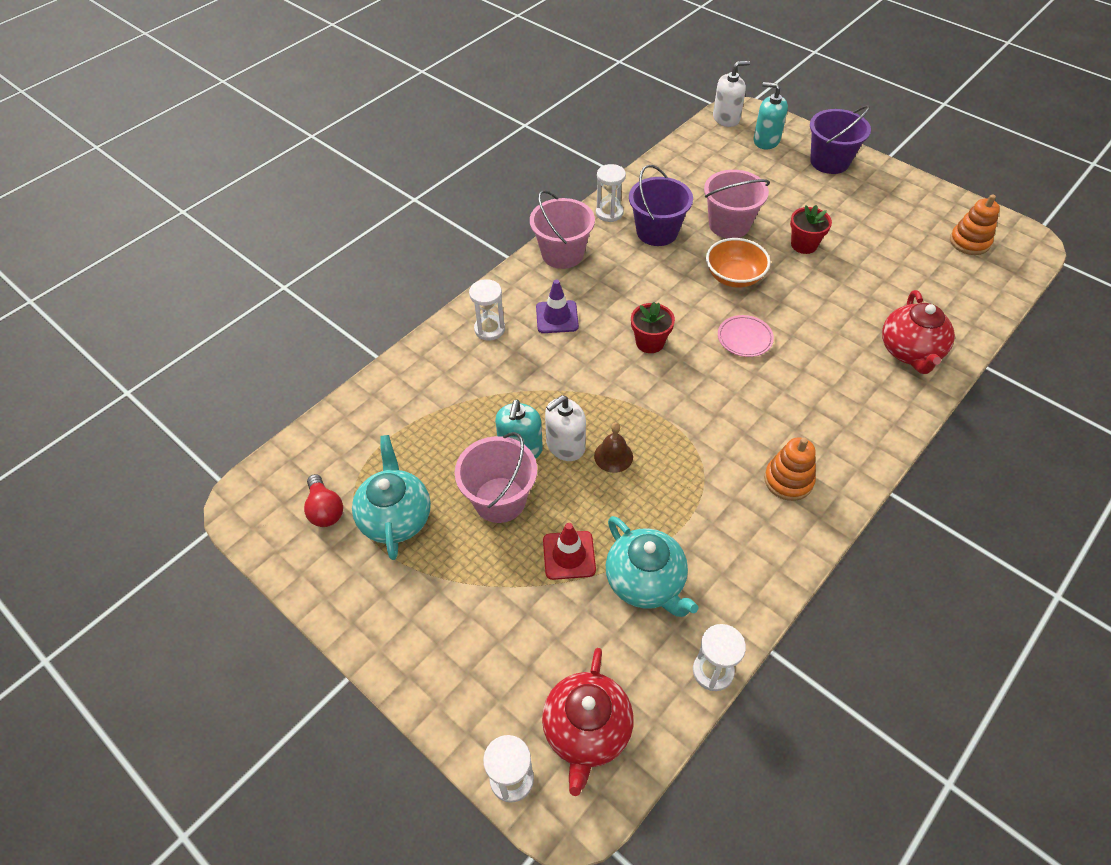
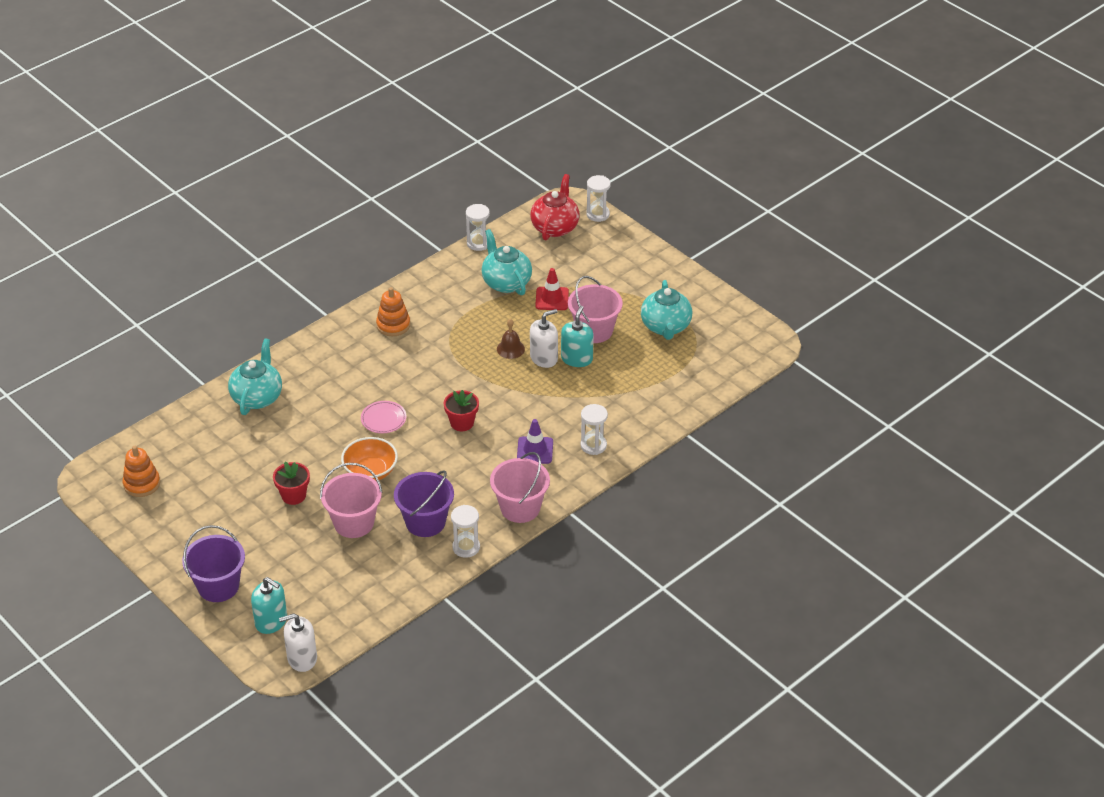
camera: 175 degrees left, 10 degrees down
red light bulb [304,474,343,527] -> none
red teapot [882,290,955,374] -> turquoise teapot [228,338,282,415]

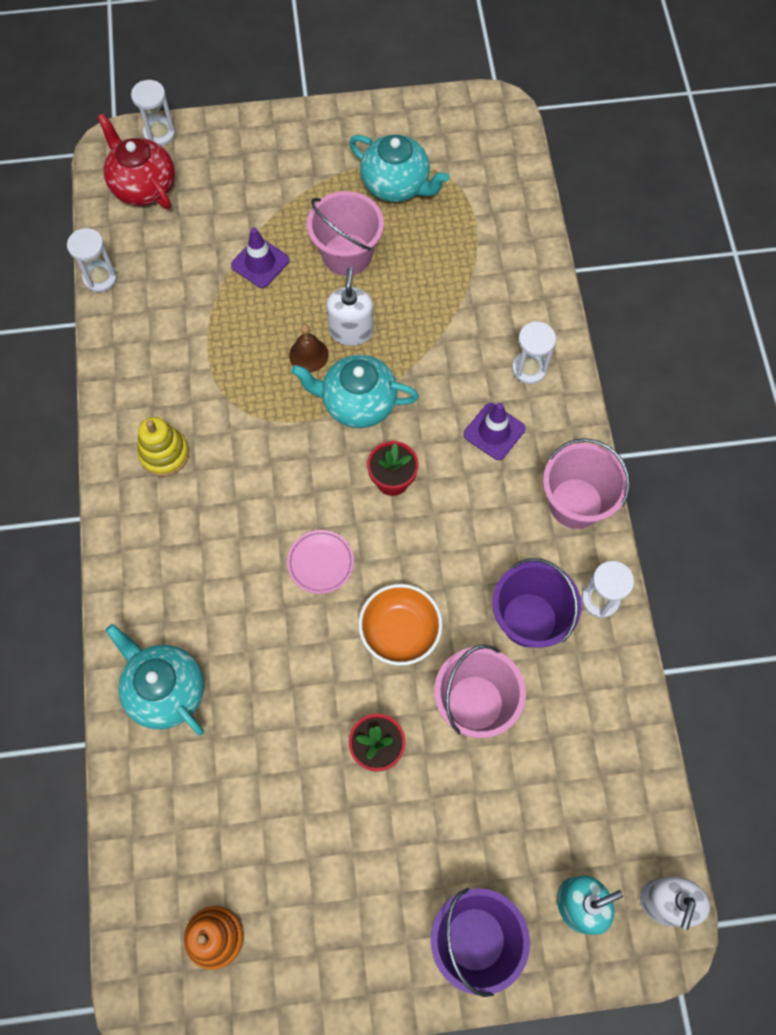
camera: 55 degrees left, 25 degrees up
orange stacking toy [376,287,410,336] -> yellow stacking toy [137,417,189,476]
turquoise teapot [481,229,532,295] -> turquoise teapot moved to [291,355,419,428]
red traffic cone [535,268,569,310] -> purple traffic cone [231,228,290,288]
turquoise soap dispenser [561,306,593,367] -> none

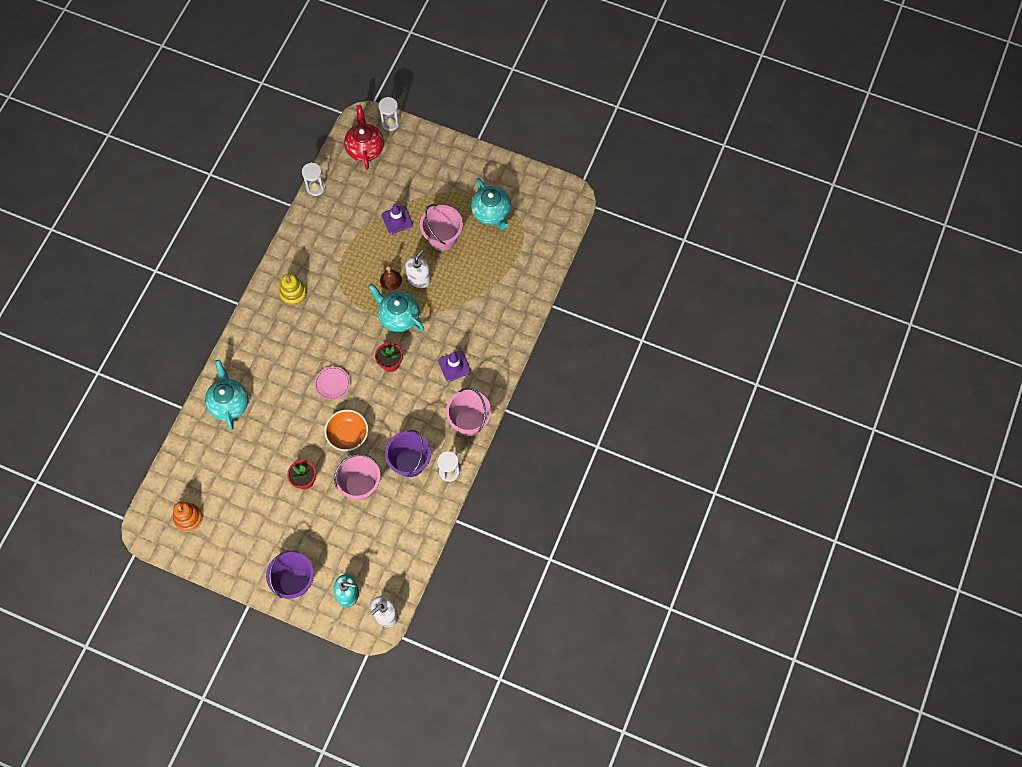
camera: 30 degrees right, 0 degrees up
white hourglass [512,321,556,384] -> none

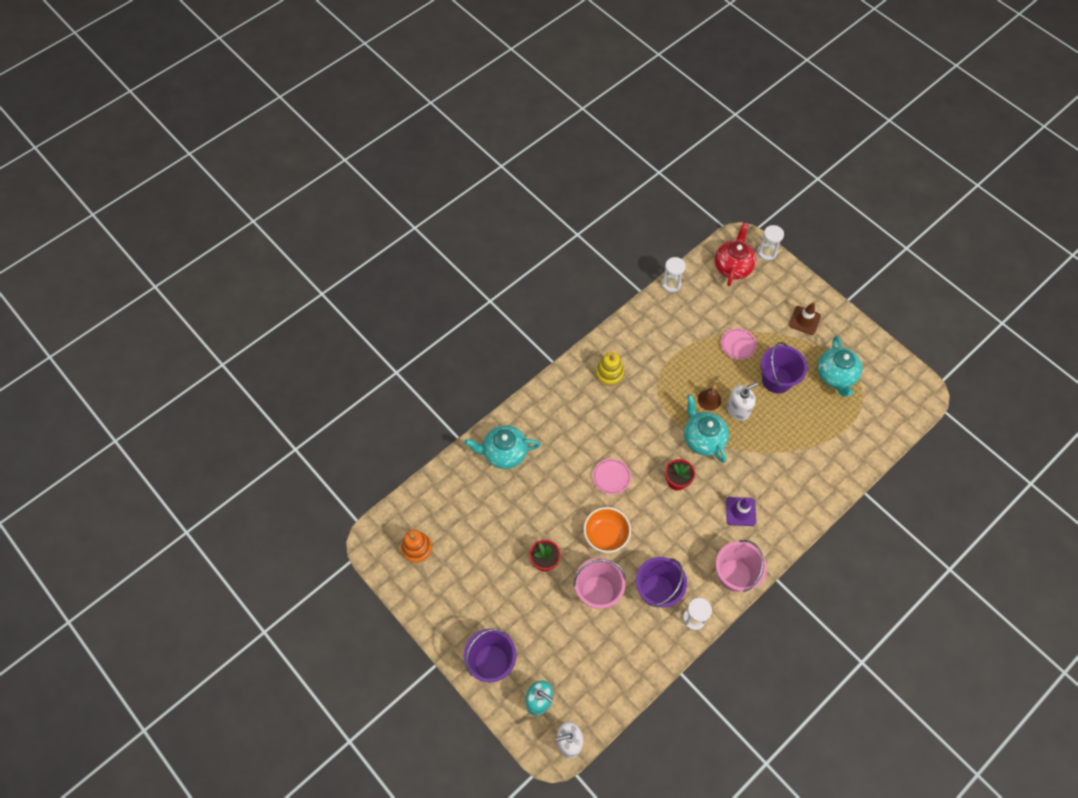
camera: 25 degrees right, 5 degrees down
turquoise teapot [205,360,248,430] -> turquoise teapot turned 105 degrees counterclockwise [465,425,540,469]
purple traffic cone [382,204,413,234] -> pink plate [721,328,757,360]
pink bucket [420,204,463,251] -> purple bucket [761,342,807,394]
none -> brown traffic cone [789,302,821,335]

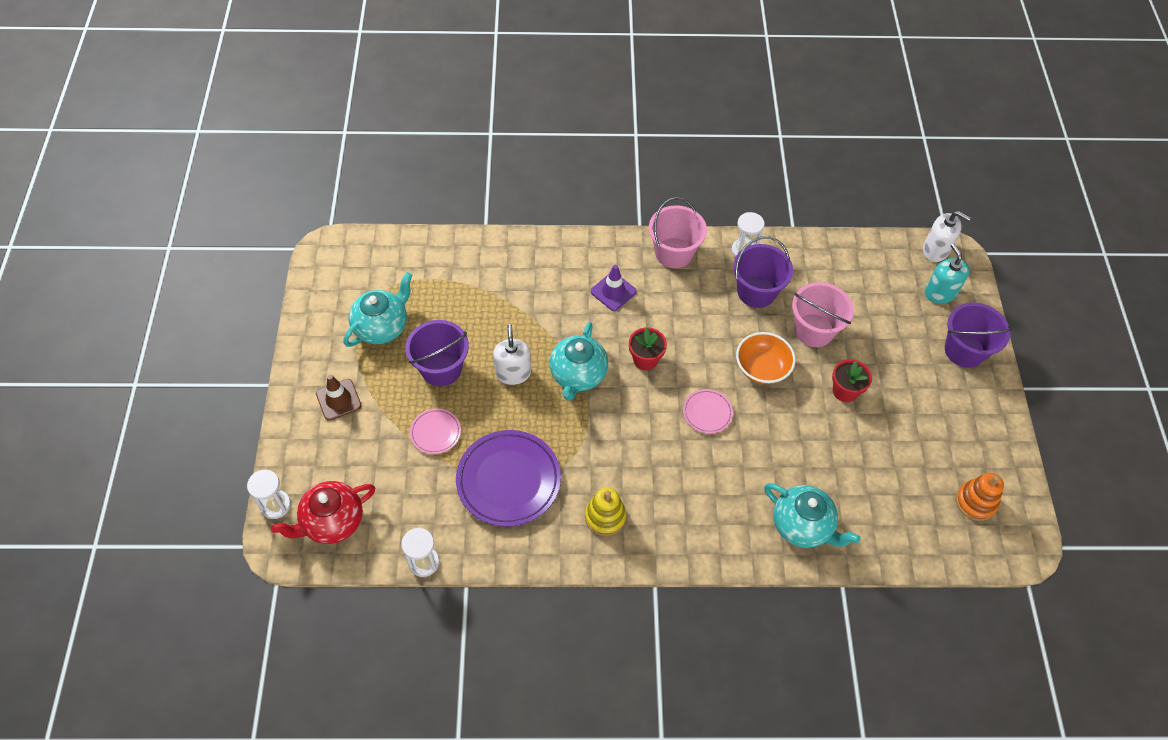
camera: 140 degrees left, 5 degrees down
brown bell [698,384,721,411] -> none
white soap dispenser [727,382,758,421] -> white soap dispenser turned 75 degrees clockwise [493,324,531,385]
none -> purple plate [456,430,561,527]

